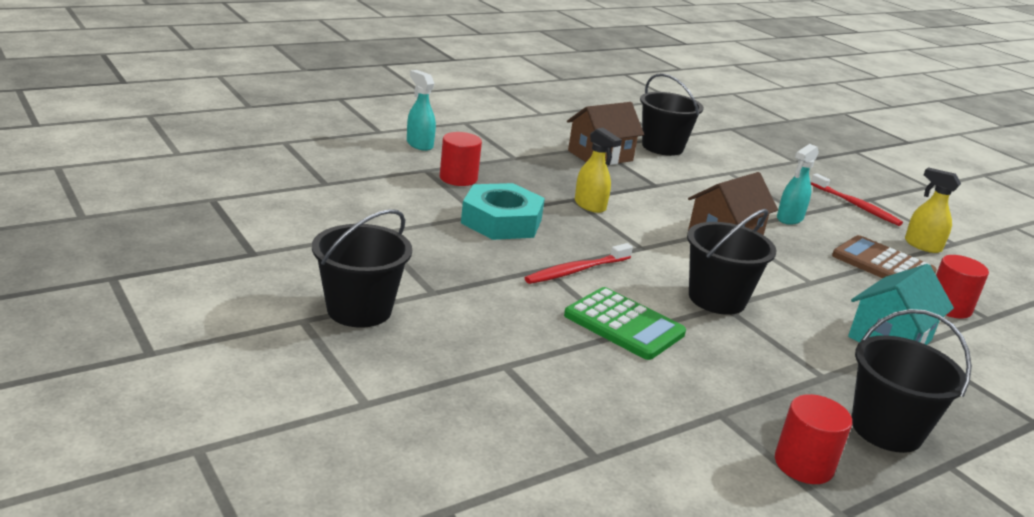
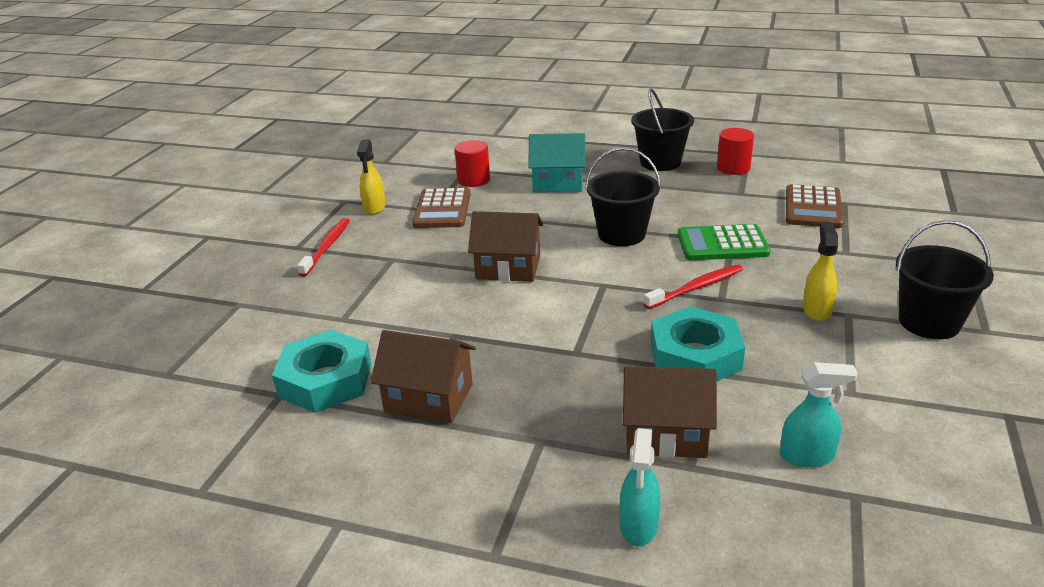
camera: 125 degrees left, 5 degrees up
red cylinder [440,132,482,186] -> brown house [623,366,717,458]
red toothbrush [525,243,633,284] -> red toothbrush turned 45 degrees counterclockwise [643,264,743,309]
green calculator [564,287,686,360] -> green calculator turned 90 degrees counterclockwise [678,224,771,260]
yellow spray bottle [575,128,622,213] -> yellow spray bottle moved to [803,222,838,321]
black bucket [640,73,704,156] -> turquoise nut [272,330,371,413]
turquoise spray bottle [777,144,819,225] -> turquoise spray bottle moved to [780,362,858,467]
none -> brown calculator [786,184,844,228]

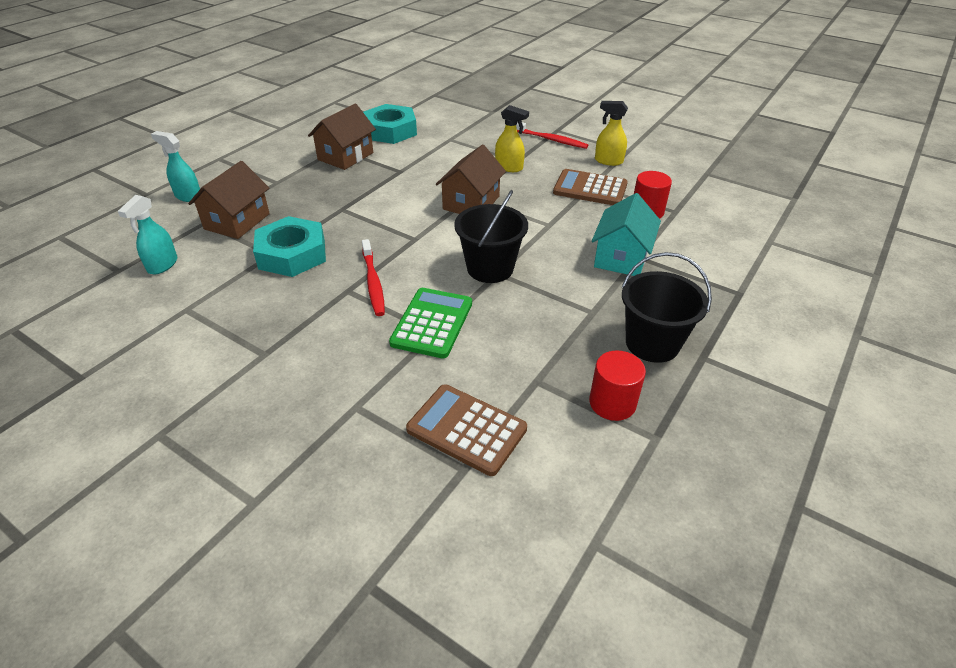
camera: 105 degrees right, 10 degrees up
yellow spray bottle [803,222,838,321] -> yellow spray bottle moved to [495,105,529,172]
black bucket [896,220,994,339] -> none

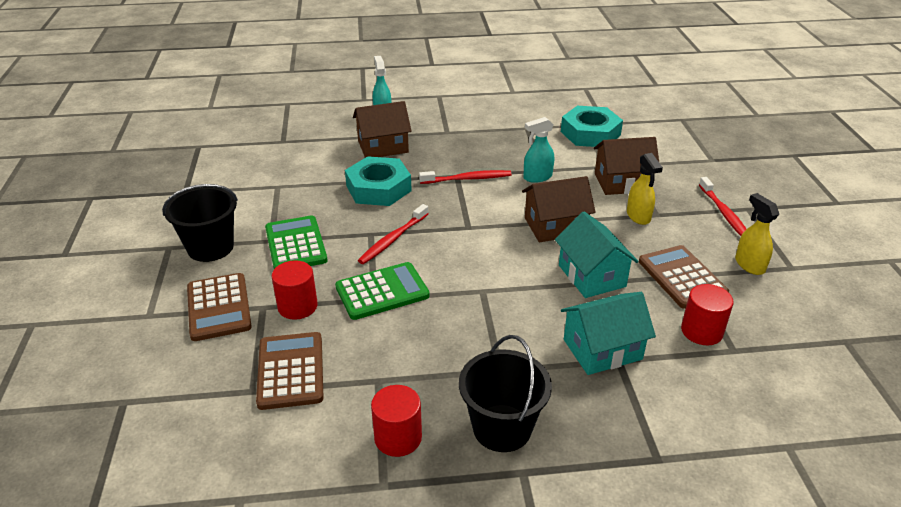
camera: 50 degrees right, 5 degrees down
turquoise spray bottle [118,195,177,275] -> turquoise spray bottle moved to [523,117,554,183]
brown house [308,103,376,170] -> brown house moved to [594,137,659,195]
black bucket [454,190,528,283] -> black bucket moved to [162,184,238,262]
none -> brown calculator [187,273,252,341]
none -> green calculator [265,216,327,269]
none -> red cylinder [272,260,318,320]
none -> red toothbrush [419,170,512,184]
none -> turquoise house [555,212,638,298]

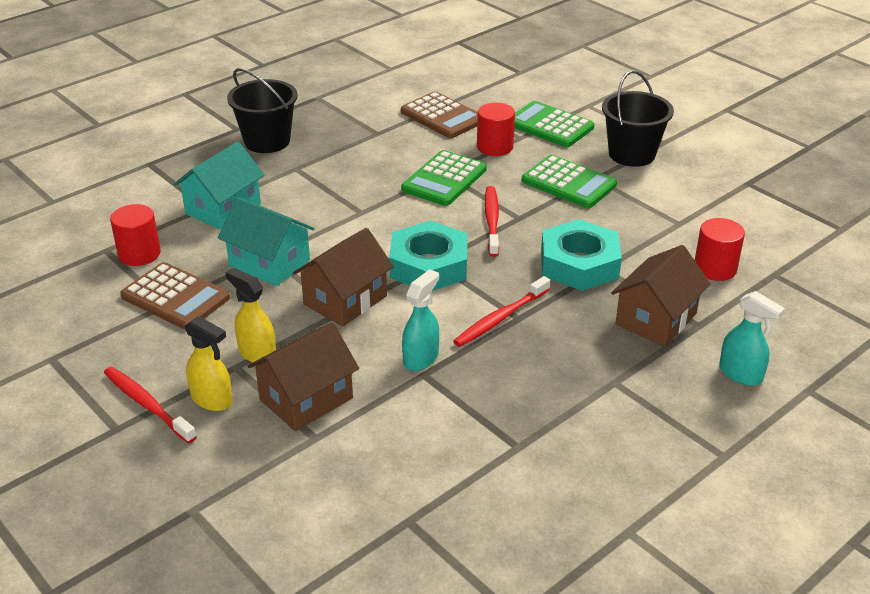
camera: 145 degrees right, 0 degrees up
brown calculator [187,273,252,341] -> green calculator [514,101,594,147]
red cylinder [371,385,422,457] -> red cylinder moved to [695,218,745,281]
turquoise nut [561,106,623,147] -> turquoise nut moved to [389,221,468,291]
yellow spray bottle [735,193,779,275] -> yellow spray bottle moved to [185,316,233,411]

